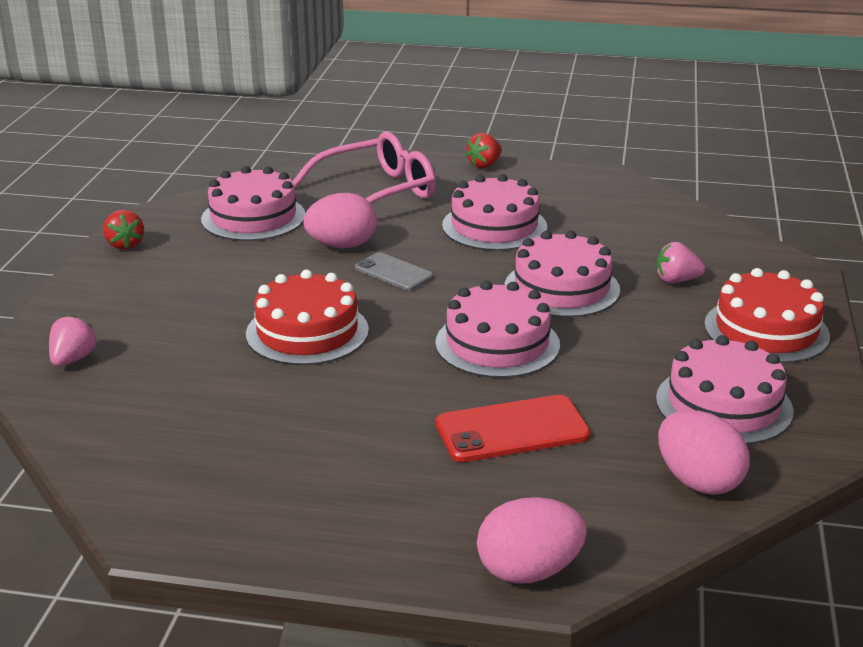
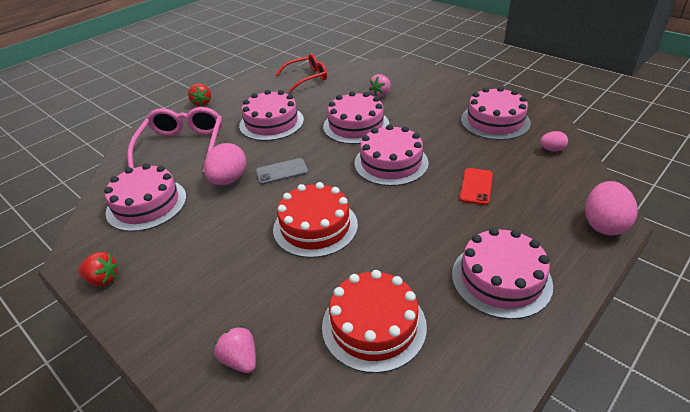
camera: 55 degrees left, 10 degrees up
red phone [436,395,591,462] -> red phone [460,168,493,205], size x0.65
pink egg [658,410,750,495] -> pink egg [540,131,568,152], size x0.54
red cake [704,268,830,363] -> red cake moved to [322,270,427,373]
none -> red glasses [275,54,327,92]
none -> pink cake [452,228,553,319]

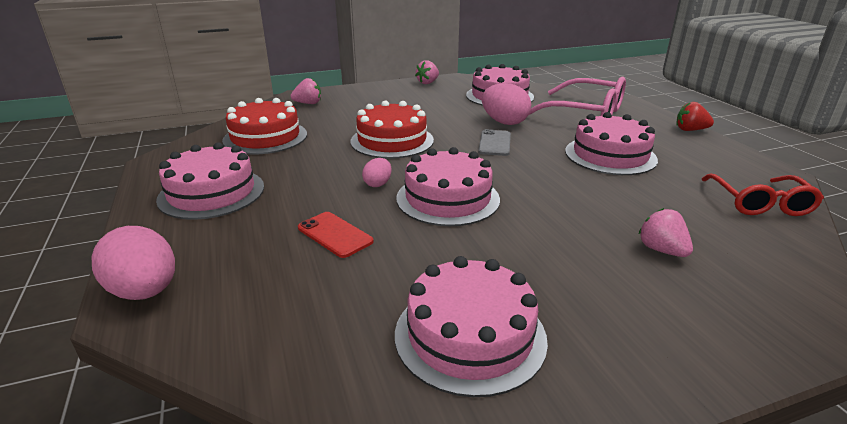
camera: 115 degrees right, 10 degrees down
red strawberry [78,252,118,286] -> pink strawberry [415,60,439,84]
pink cake [323,91,389,144] -> none
pink egg [540,131,568,152] -> pink egg moved to [362,158,392,187]

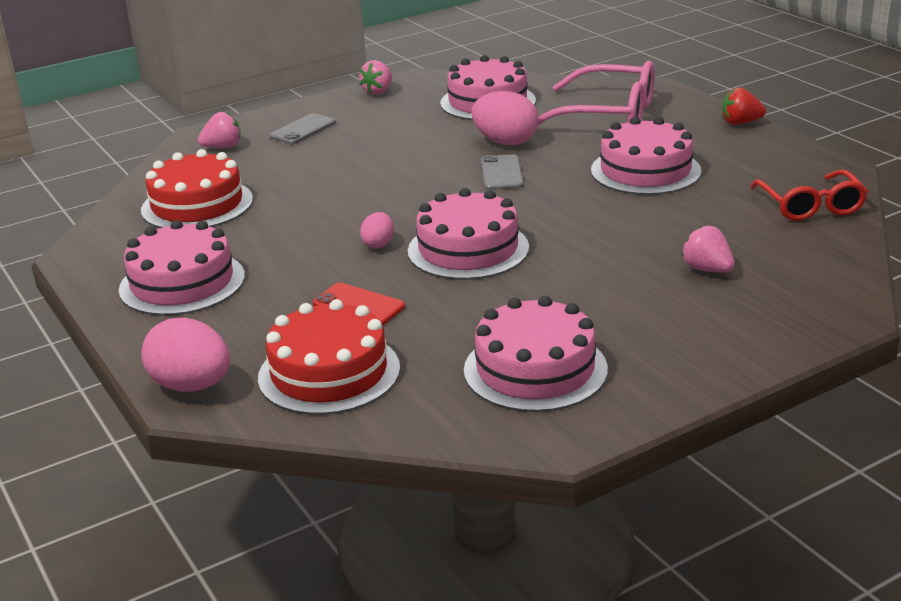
camera: 10 degrees left, 0 degrees up
red cake [350,101,434,159] -> red cake moved to [258,299,400,415]
none -> grey phone [269,113,336,144]

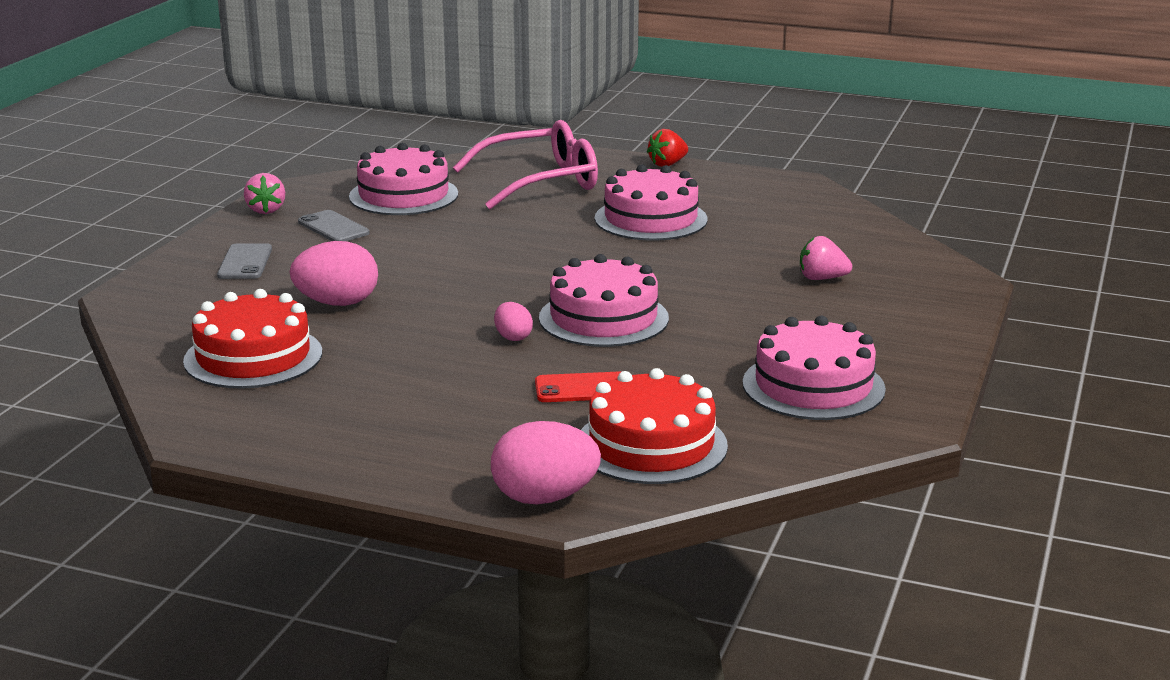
camera: 40 degrees left, 5 degrees down
pink cake [119,220,245,316] -> none
pink strawberry [198,112,241,148] -> none
pink egg [471,91,538,145] -> pink egg moved to [290,241,378,306]
grey phone [481,154,524,190] -> grey phone moved to [298,210,370,241]
red glasses [750,170,868,221] -> none

